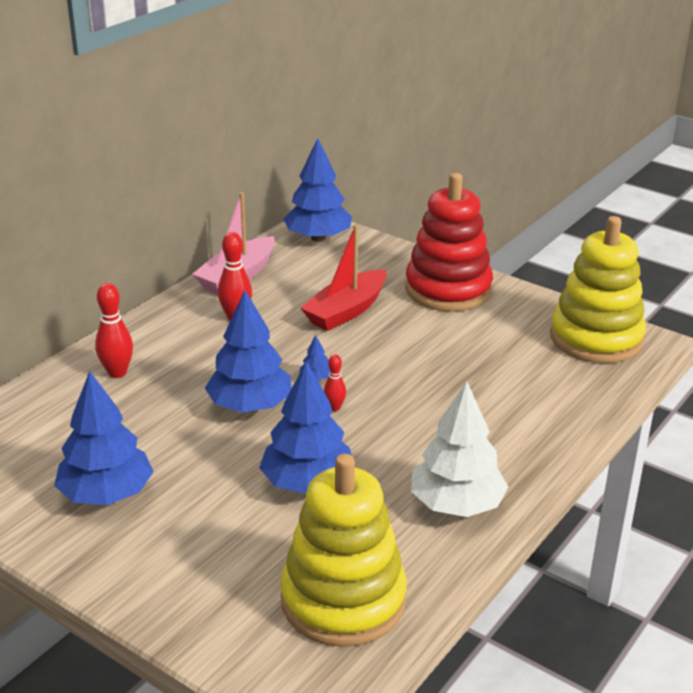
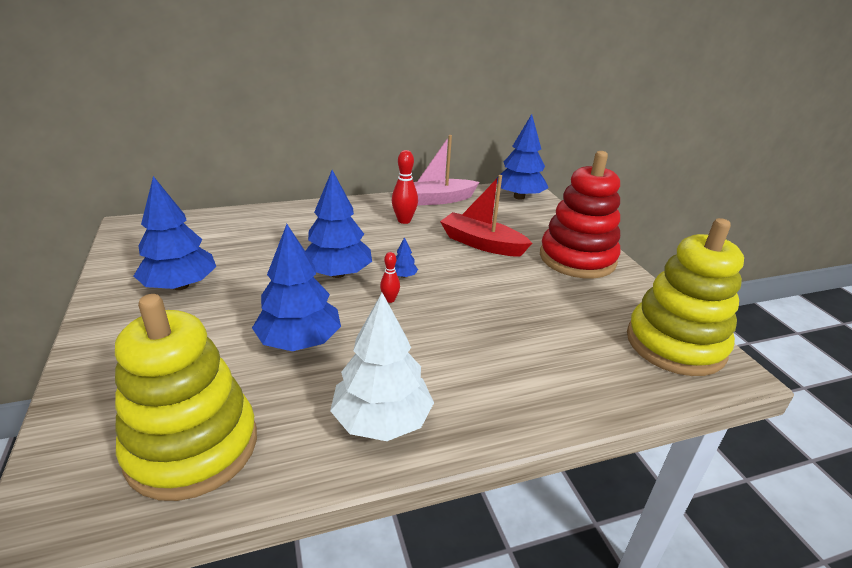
camera: 35 degrees right, 0 degrees up
red bowling pin [95,283,133,378] -> none
red boat [301,224,387,331] -> red boat turned 45 degrees clockwise [440,175,532,256]

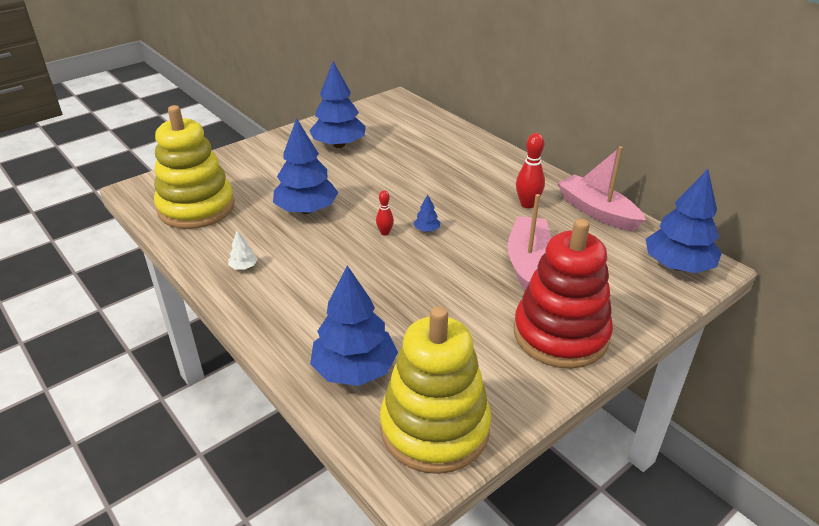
camera: 70 degrees right, 5 degrees up
blue tree [305,170,372,278] -> blue tree moved to [310,265,398,386]
white tree [330,293,434,441] -> white tree [228,231,258,269], size x0.40
red boat [440,175,532,256] -> pink boat [507,194,551,290]

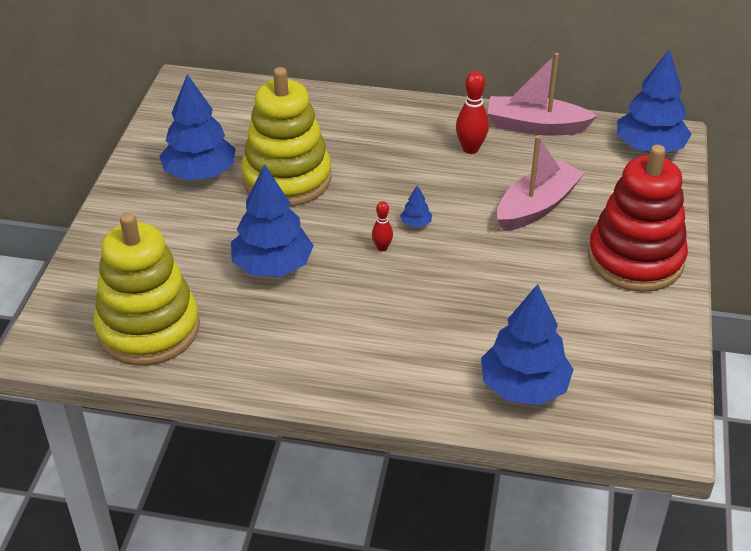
camera: 40 degrees left, 5 degrees up
white tree [228,231,258,269] -> none
yellow stacking toy [380,306,491,474] -> yellow stacking toy moved to [241,67,332,206]
pink boat [507,194,551,290] -> pink boat turned 75 degrees clockwise [497,136,585,231]

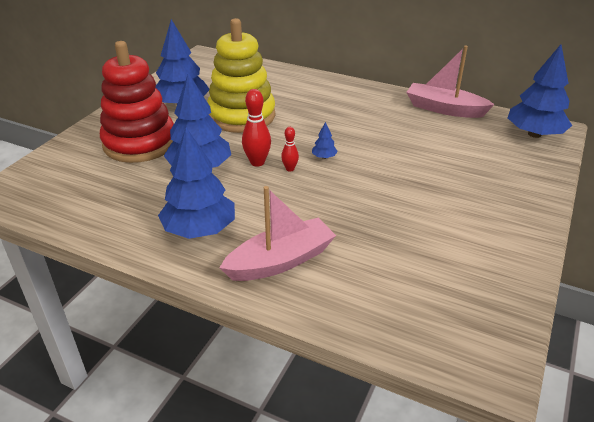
camera: 15 degrees right, 5 degrees down
yellow stacking toy [94,213,200,366] -> none
red bowling pin [456,71,489,154] -> red bowling pin moved to [242,89,271,167]
blue tree [481,284,574,405] -> blue tree moved to [158,128,235,239]
pink boat [497,136,585,231] -> pink boat moved to [219,186,336,281]
red stacking toy [588,145,688,292] -> red stacking toy moved to [100,41,174,163]

